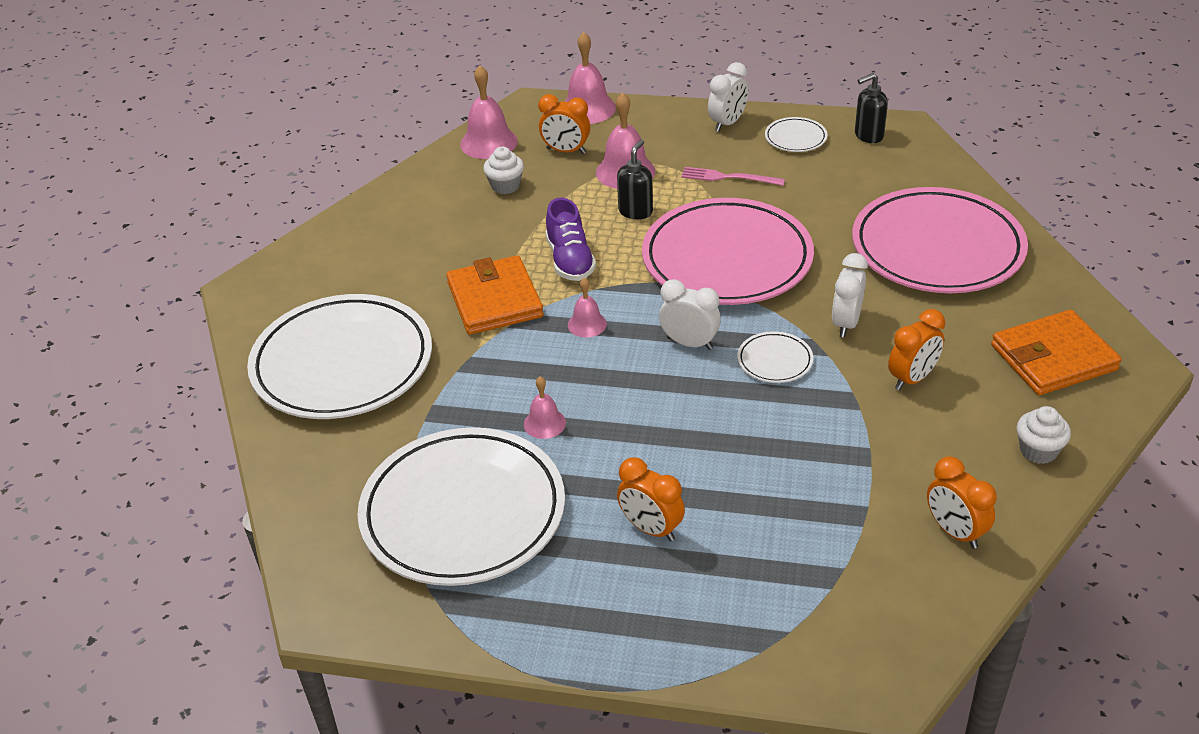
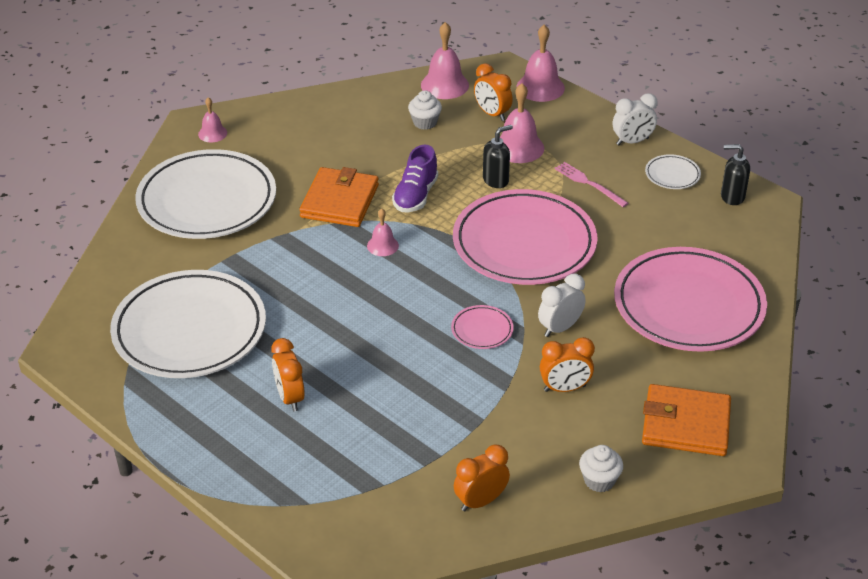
camera: 30 degrees right, 0 degrees up
pink bell [524,376,566,439] -> pink bell moved to [198,97,227,143]
white clock [659,279,721,350] -> none
white plate [737,331,813,383] -> pink plate [451,305,514,349]
orange clock [927,456,997,549] -> orange clock turned 60 degrees clockwise [454,444,510,511]

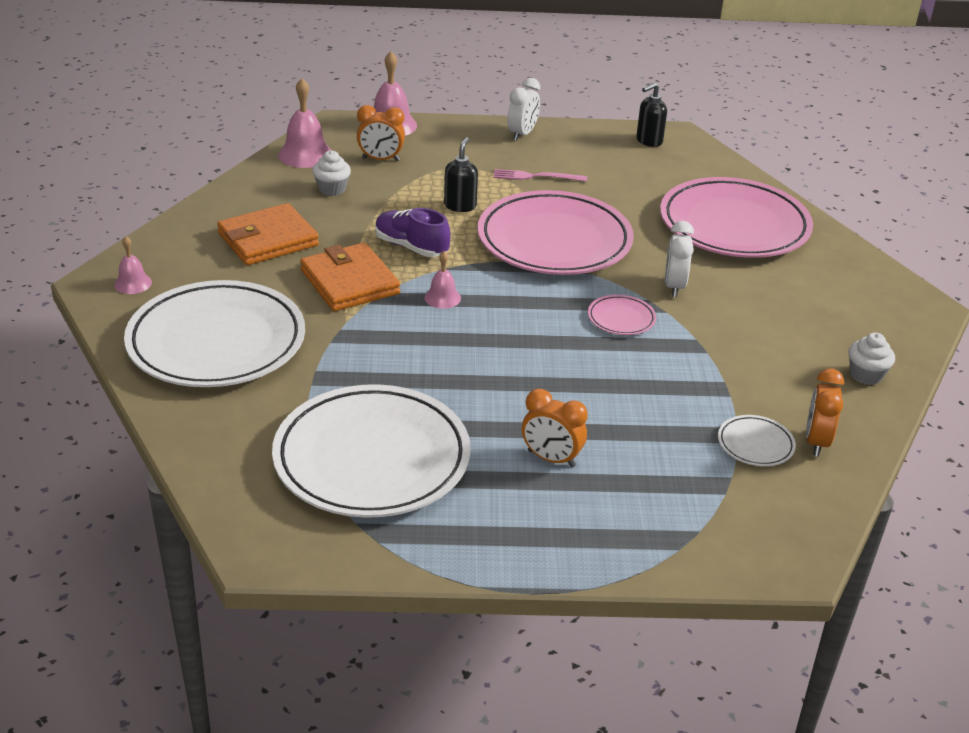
camera: 45 degrees left, 5 degrees down
purple shoe [392,145,438,212] -> purple shoe turned 150 degrees clockwise [375,208,451,257]
pink bell [500,83,544,163] -> none
orange clock [540,337,595,392] -> none
orange wallet [642,384,731,456] -> orange wallet moved to [217,203,319,265]
white plate [645,154,701,189] -> white plate moved to [718,415,796,466]

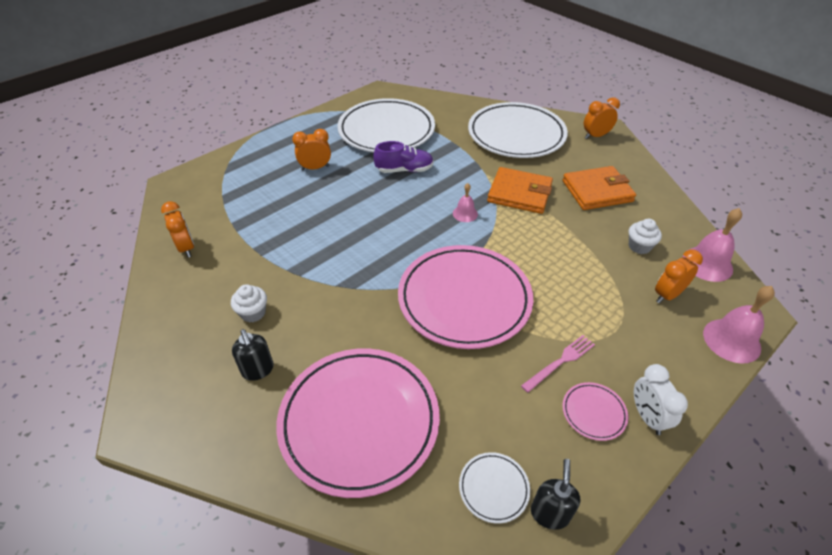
camera: 140 degrees right, 10 degrees up
pink bell [114,236,152,294] -> orange clock [584,97,620,139]
orange wallet [217,203,319,265] -> orange wallet turned 60 degrees clockwise [563,166,636,210]
purple shoe [375,208,451,257] -> purple shoe moved to [373,141,434,173]
black soap dispenser [444,137,478,212] -> black soap dispenser moved to [232,329,274,381]
pink plate [588,295,656,335] -> pink plate moved to [562,382,628,441]
white clock [665,221,694,297] -> none
white plate [718,415,796,466] -> white plate moved to [459,452,530,524]
white cupcake [848,333,895,385] -> white cupcake moved to [231,284,267,322]

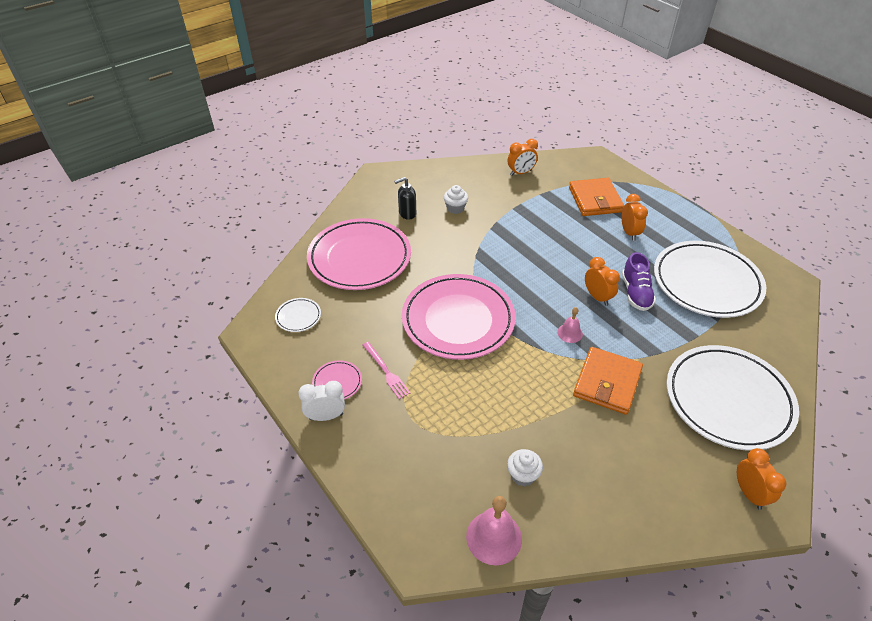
camera: 95 degrees right, 0 degrees up
black soap dispenser [531,459,580,530] -> none
orange wallet [563,166,636,210] -> orange wallet moved to [569,178,624,216]
orange clock [655,250,703,303] -> orange clock moved to [585,257,620,306]
pink bell [703,286,775,364] -> none

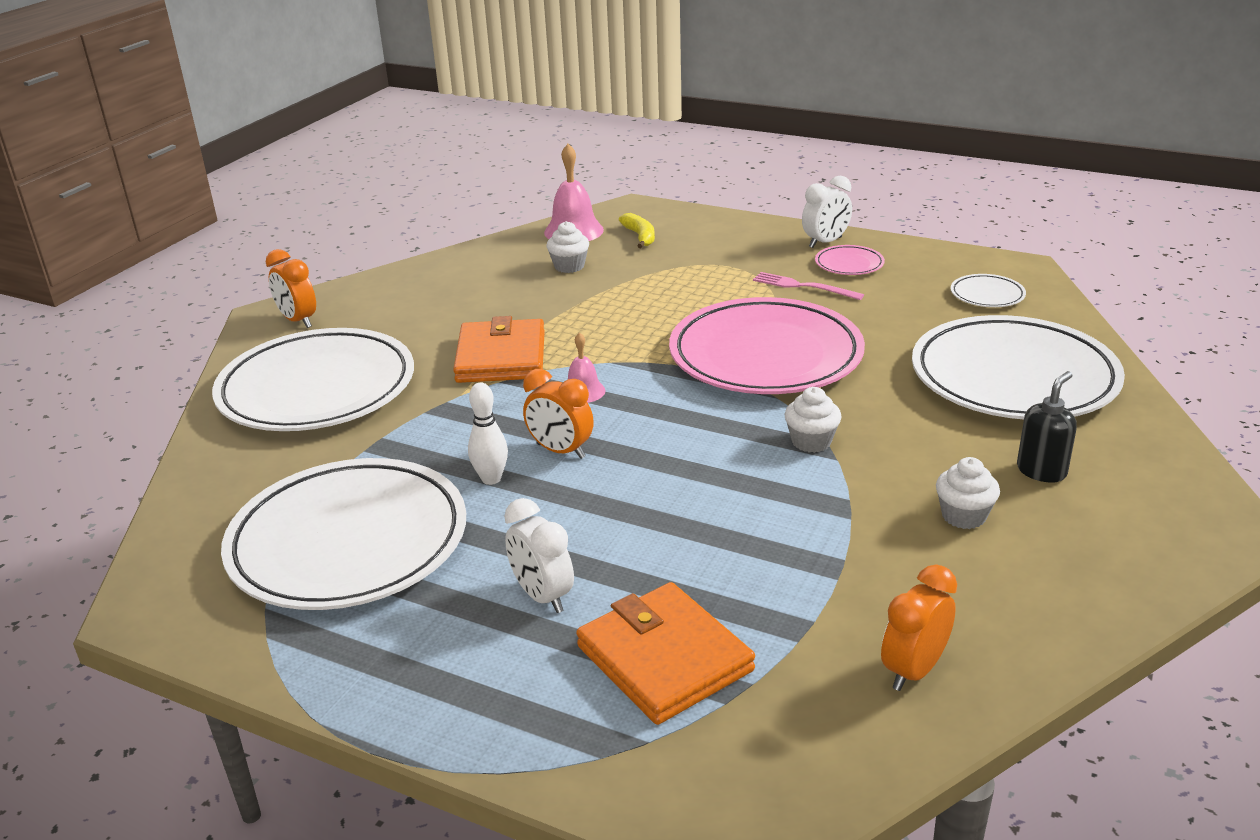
camera: 155 degrees right, 15 degrees down
pink plate [307,218,411,290] -> white plate [912,315,1125,419]
orange clock [622,194,648,241] -> white clock [504,498,574,613]
purple shoe [622,252,656,311] -> white bowling pin [468,383,508,485]
none -> yellow banana [619,213,655,248]
none -> white cupcake [785,387,841,453]

